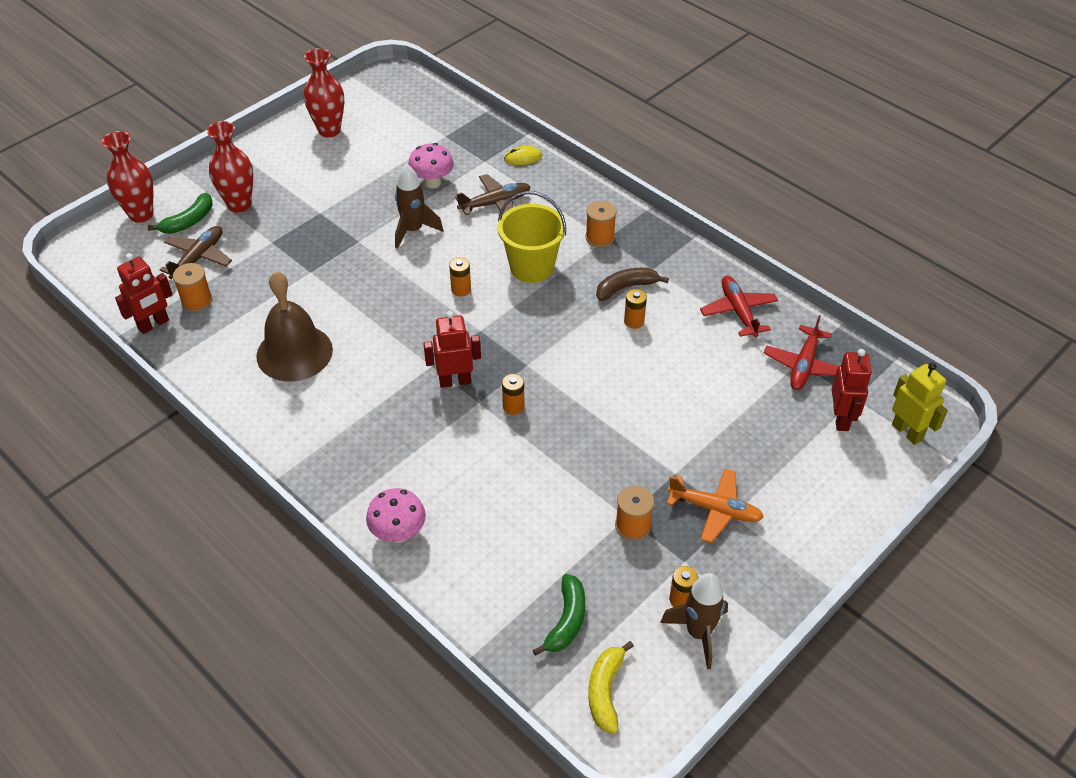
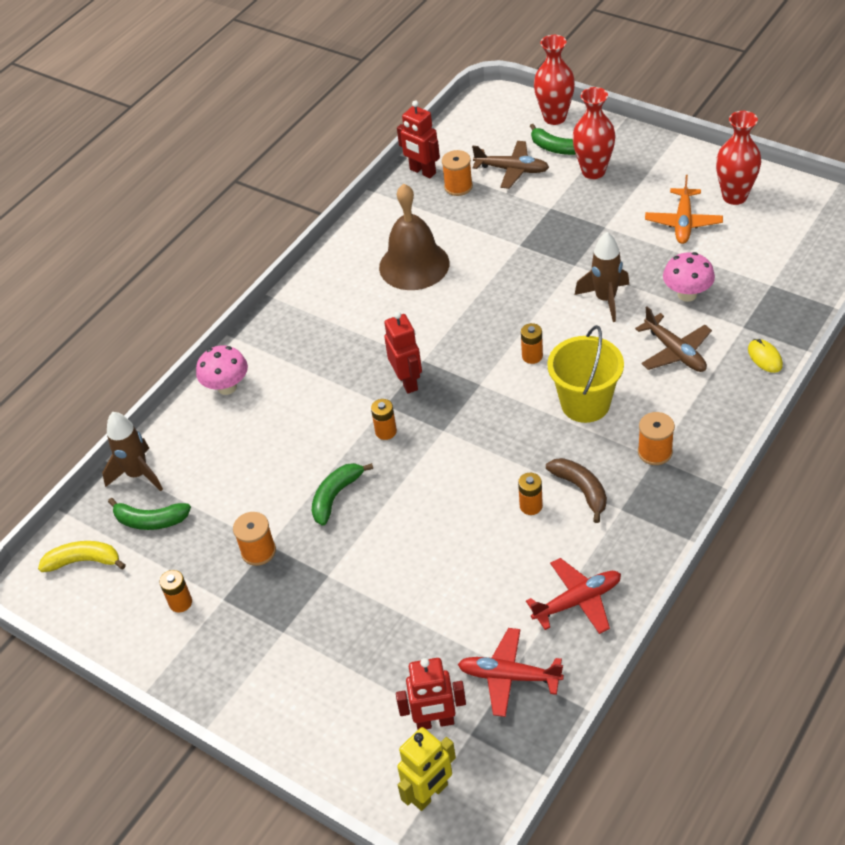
camera: 85 degrees right, 0 degrees up
brown rocket [660,573,728,669] -> brown rocket moved to [102,412,163,491]
orange plane [667,468,764,543] -> orange plane moved to [645,175,723,244]
none -> green banana [312,463,373,526]

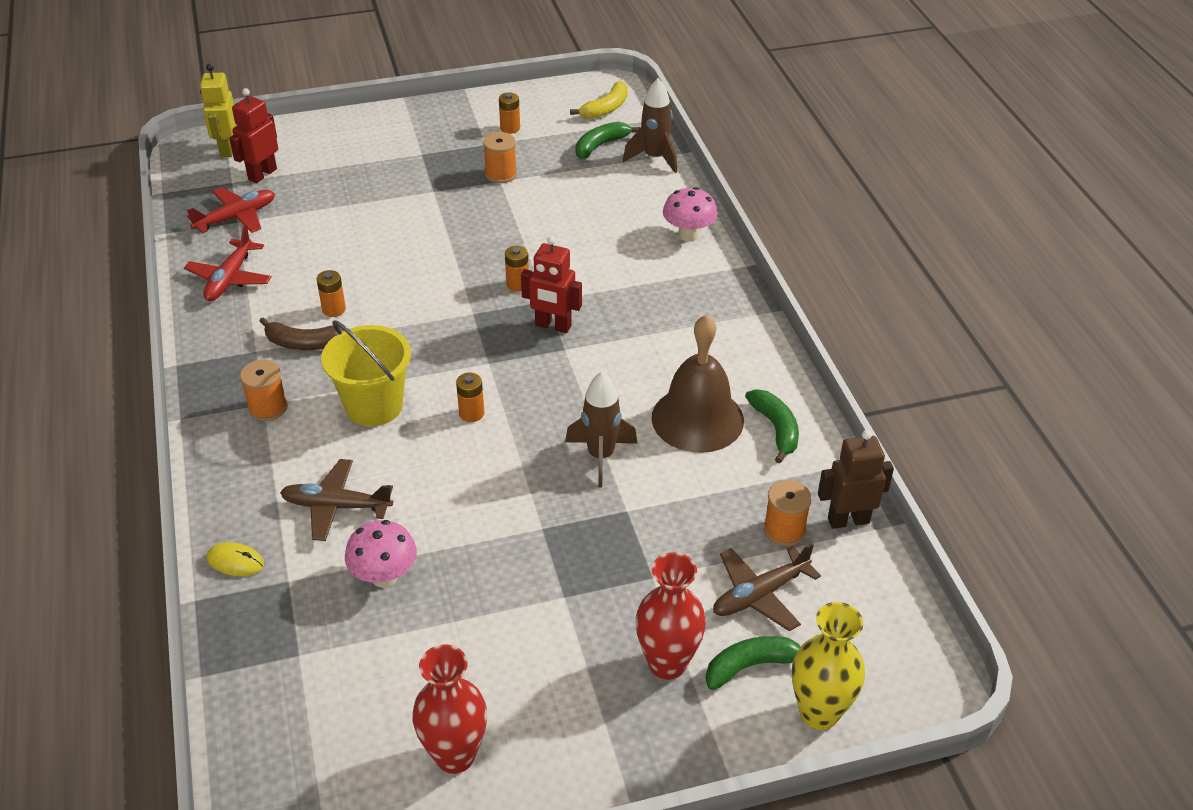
camera: 125 degrees right, 5 degrees down
green banana [312,463,373,526] -> green banana moved to [745,389,799,463]
red robot [397,100,440,178] -> brown robot [818,430,894,529]
red vase [534,35,575,125] -> yellow vase [792,602,865,730]
brown rocket [575,232,629,322] -> brown rocket moved to [565,372,638,487]
orange plane [645,175,723,244] -> none

